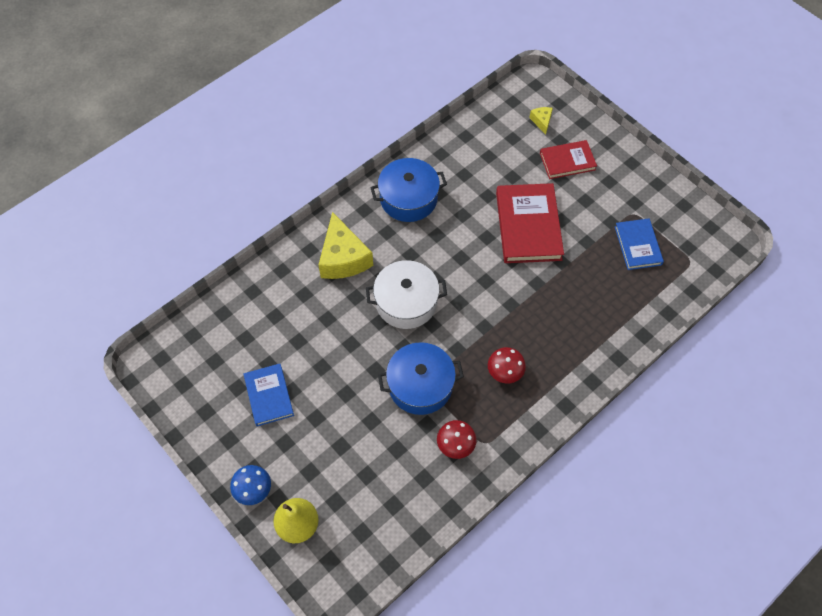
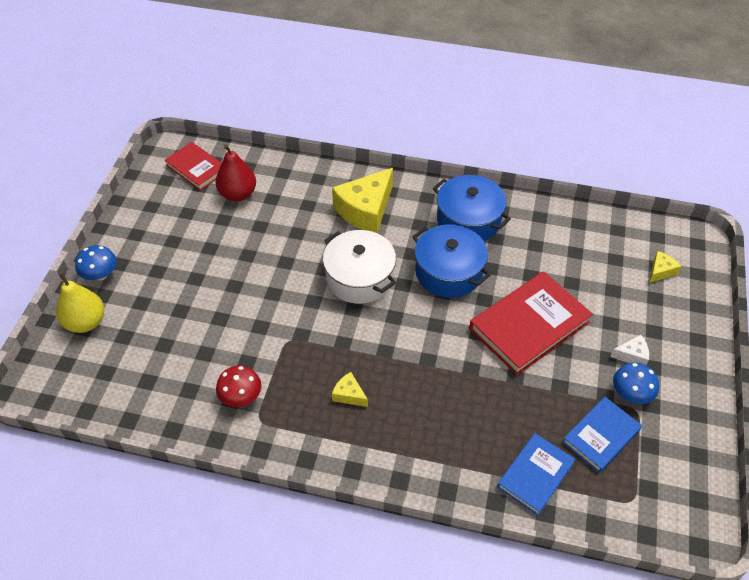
camera: 55 degrees right, 10 degrees down
blue book [243,364,294,426] -> blue book moved to [497,433,575,515]
blue pot [378,342,464,415] -> blue pot moved to [412,224,491,298]
red mushroom [488,347,526,384] -> yellow cheese [332,372,368,407]
red book [540,140,597,179] -> red book moved to [165,142,221,190]
none -> red pear [216,144,256,201]
none -> white cheese [610,335,649,365]
none -> blue mushroom [613,363,659,404]

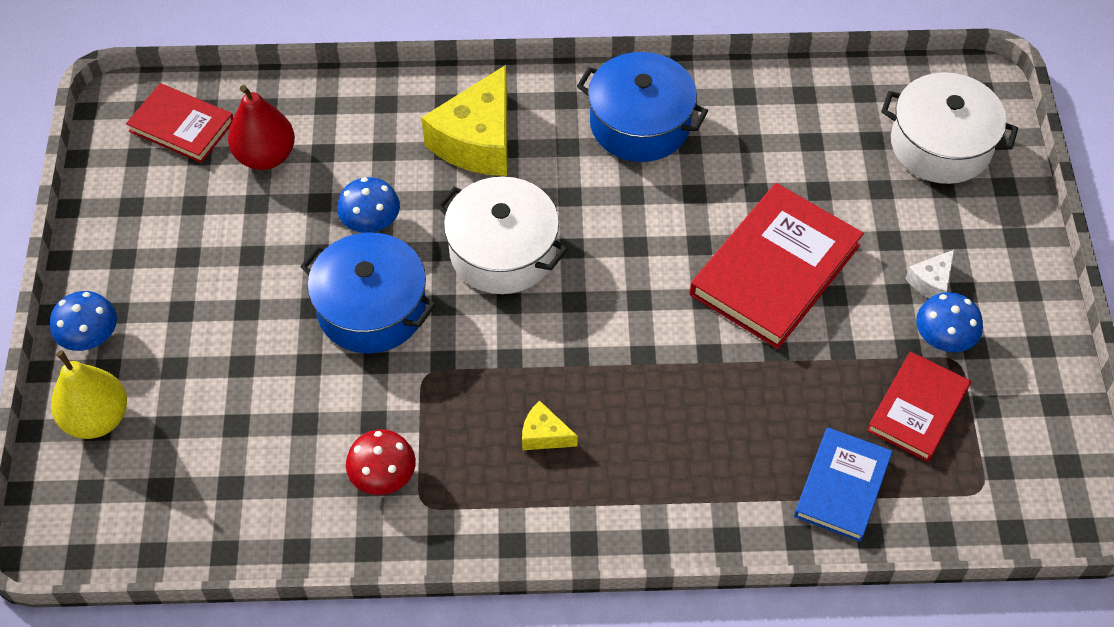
camera: 15 degrees left, 5 degrees up
blue pot [412,224,491,298] -> blue pot moved to [300,232,436,353]
blue book [562,397,642,473] -> red book [867,351,971,462]
white cheese [610,335,649,365] -> white cheese turned 150 degrees clockwise [905,250,954,298]
yellow cheese [649,251,681,283] -> white pot [881,72,1018,184]
none -> blue mushroom [337,177,400,233]

